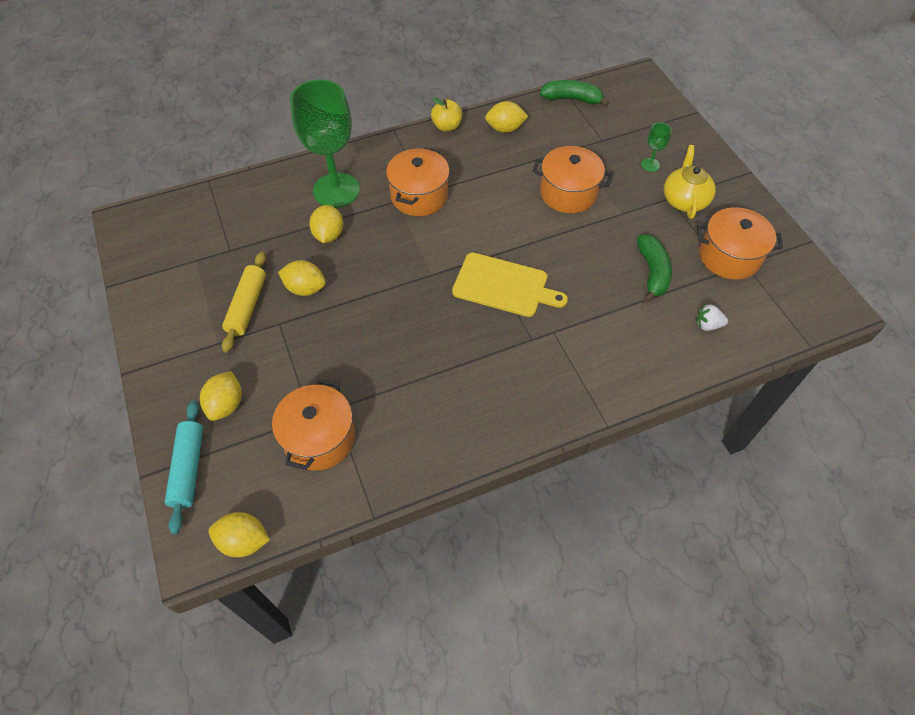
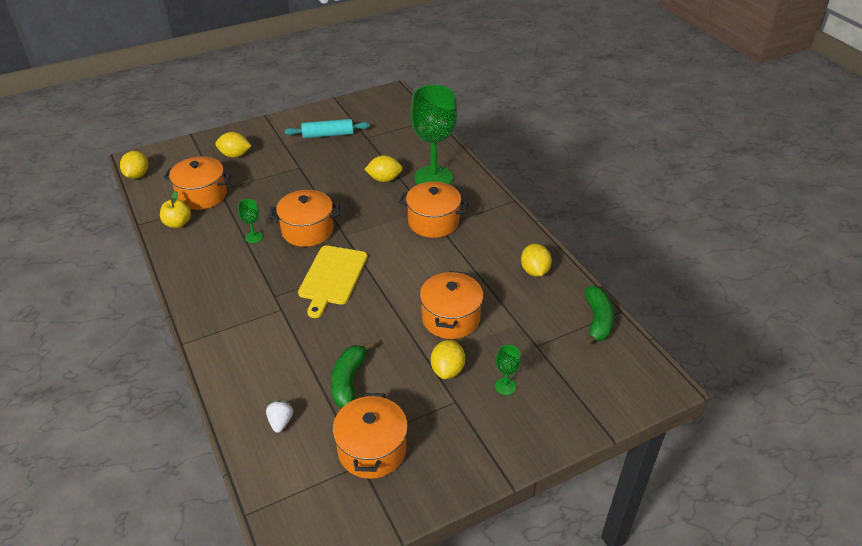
camera: 85 degrees right, 15 degrees down
turquoise rolling pin [165,400,203,534] -> turquoise rolling pin moved to [285,119,370,138]
yellow rolling pin [222,252,266,353] -> none
yellow lemon [278,260,326,296] -> yellow lemon moved to [431,340,465,379]
yellow apple [431,97,462,131] -> yellow apple moved to [160,191,191,228]
green banana [637,235,672,302] -> green banana turned 105 degrees clockwise [331,341,374,407]
yellow teapot [664,145,716,219] -> none
none -> green goblet [238,199,263,243]
none -> orange pot [270,190,340,247]

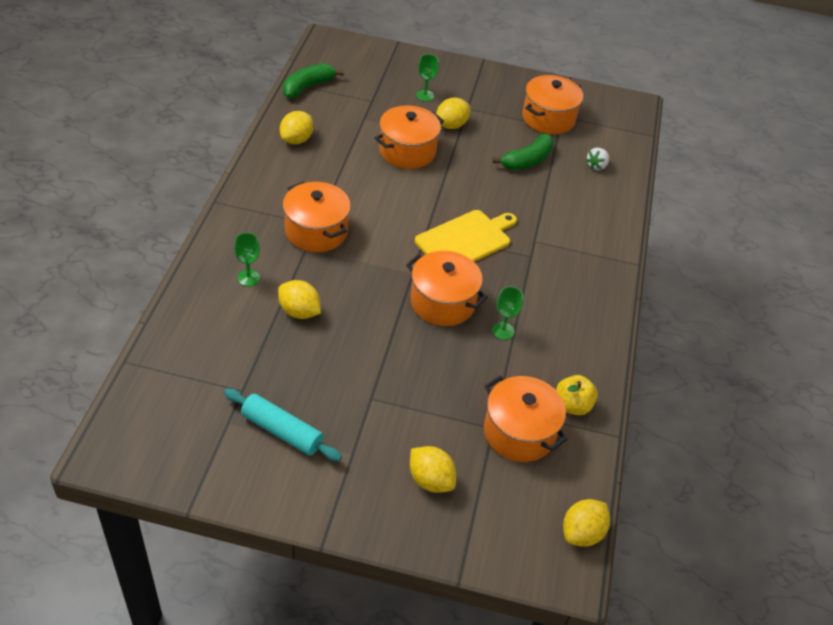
camera: 145 degrees left, 5 degrees up
green goblet [411,85,457,185] -> green goblet [234,233,260,286], size x0.41

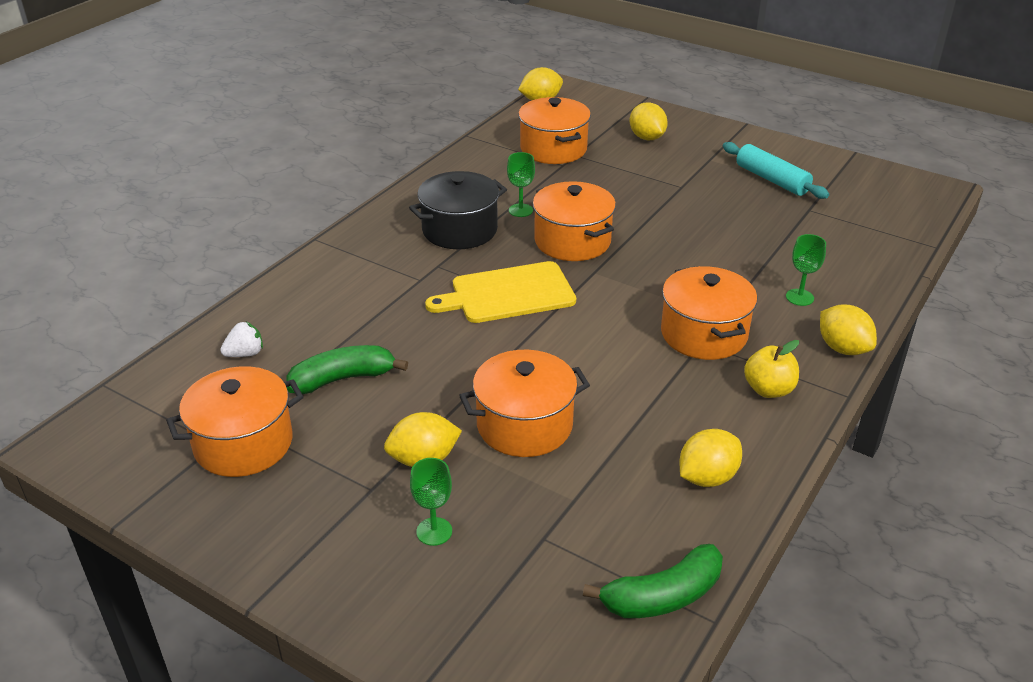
camera: 155 degrees left, 10 degrees down
yellow lemon [278,280,321,319] -> yellow lemon moved to [820,304,877,355]
yellow apple [556,375,598,415] -> yellow apple moved to [744,340,799,398]
none -> black pot [409,171,507,249]

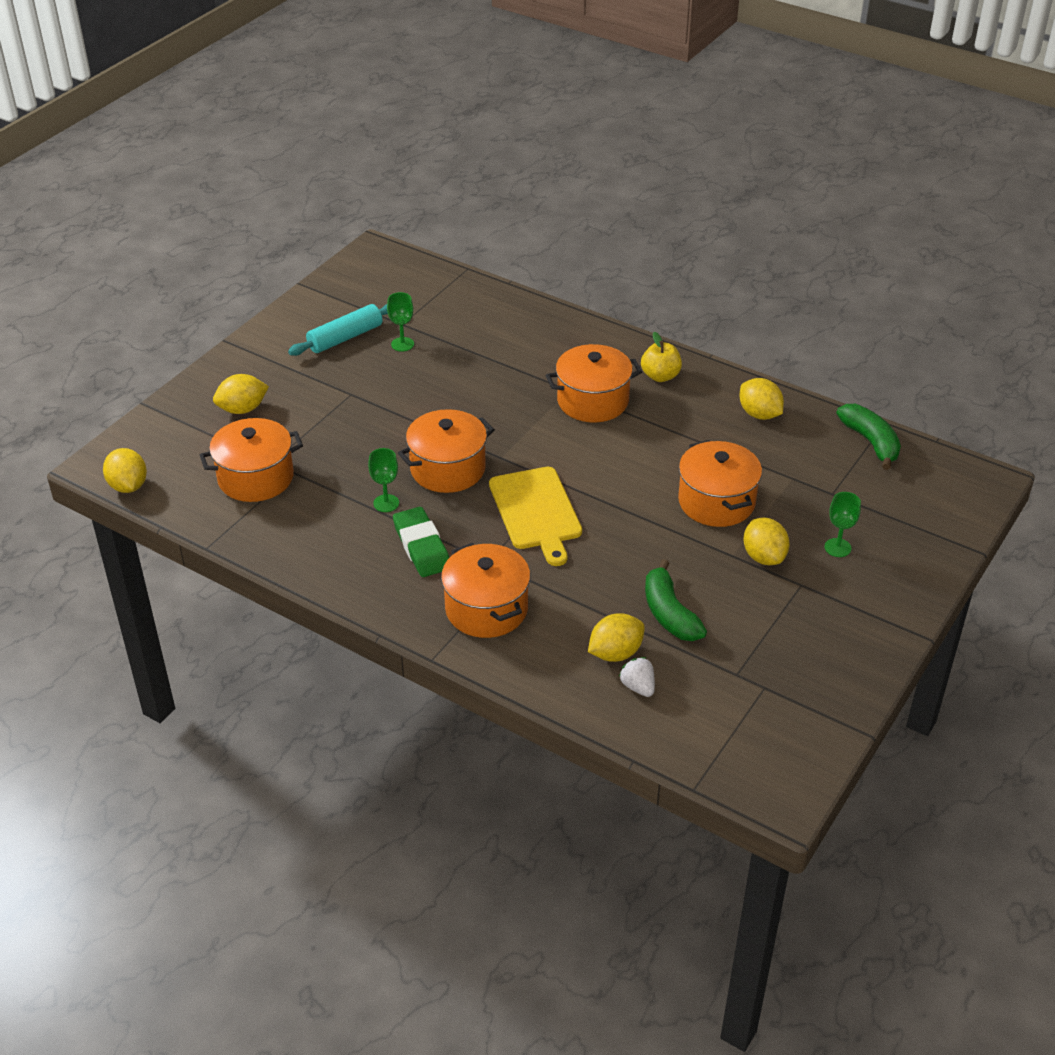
camera: 90 degrees left, 5 degrees up
orange pot [166,366,304,477] -> orange pot moved to [441,543,530,638]
black pot [409,171,507,249] -> green eraser [393,507,449,577]
green goblet [786,234,826,306] -> green goblet moved to [387,292,414,352]
yellow lemon [820,304,877,355] -> yellow lemon moved to [588,613,645,662]

